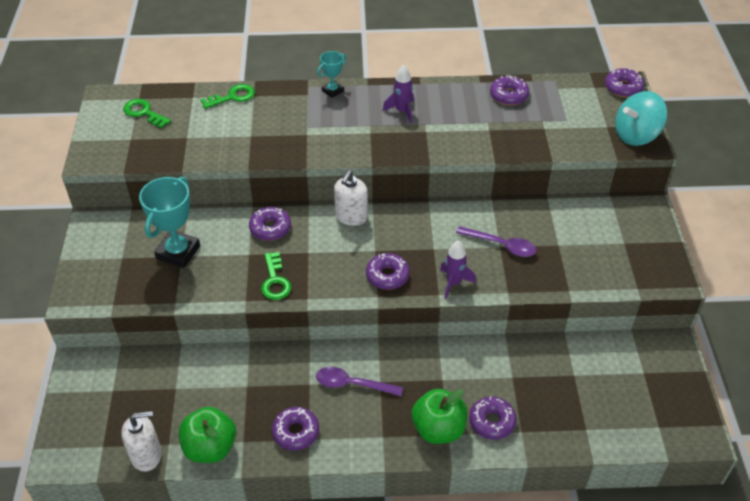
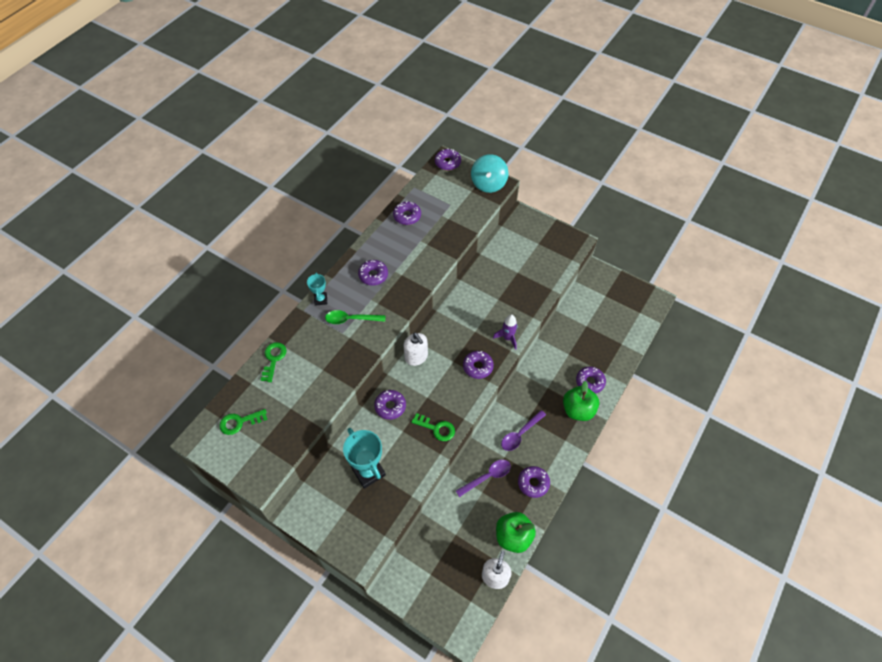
camera: 55 degrees left, 10 degrees up
purple rocket [383,65,414,123] -> purple donut [358,260,388,286]
purple spoon [456,226,536,257] -> purple spoon moved to [456,460,511,497]
none -> green spoon [325,310,385,324]

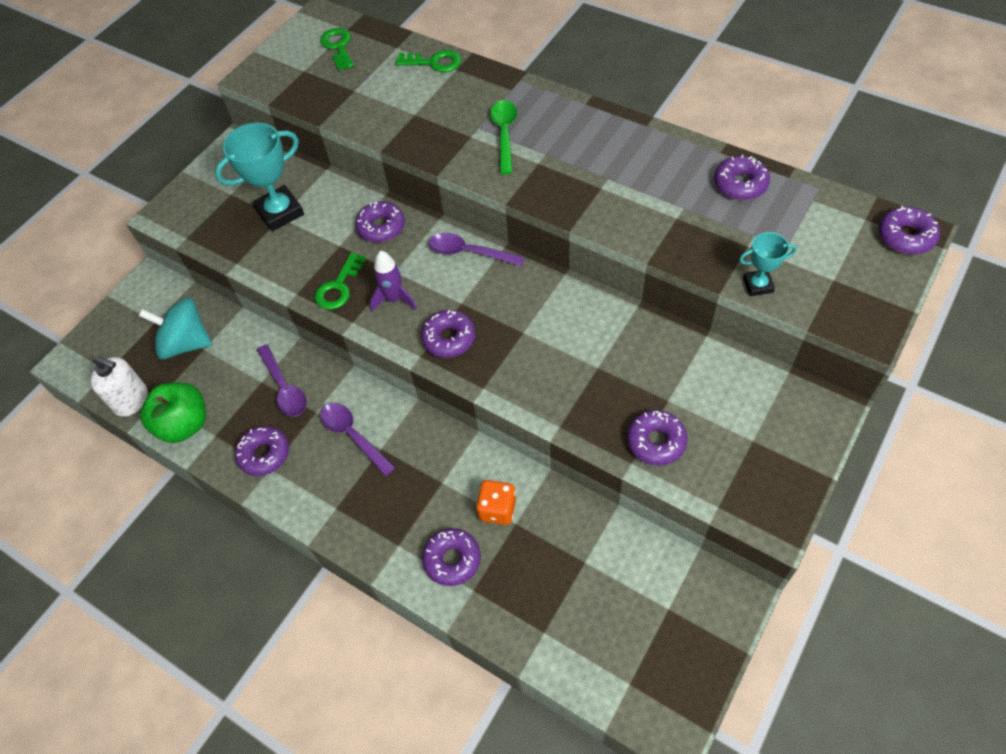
camera: 95 degrees right, 0 degrees up
turquoise trophy [307,272,327,306] -> turquoise trophy moved to [739,232,797,296]
purple donut [358,260,388,286] -> purple donut moved to [627,410,687,465]
white soap dispenser [403,333,428,366] -> purple spoon [429,233,525,266]
turquoise spinning top [471,154,508,193] -> turquoise spinning top moved to [139,298,212,359]
purple rocket [493,314,518,350] -> purple rocket moved to [370,250,417,312]
green apple [563,381,599,421] -> none
none -> orange dice [476,480,516,525]

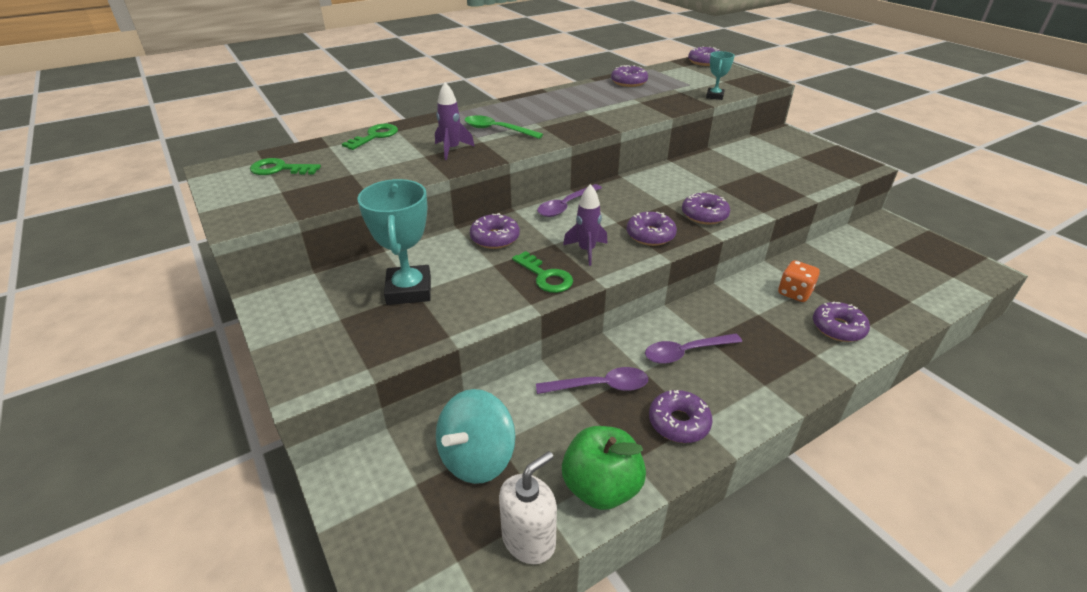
camera: 70 degrees left, 20 degrees down
purple donut [627,410,687,465] -> purple donut moved to [682,191,730,224]
none -> purple rocket [435,82,475,160]

